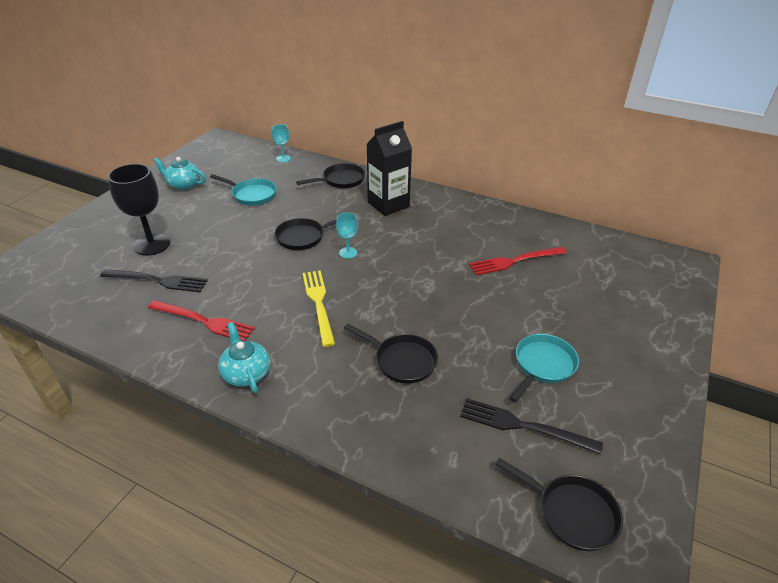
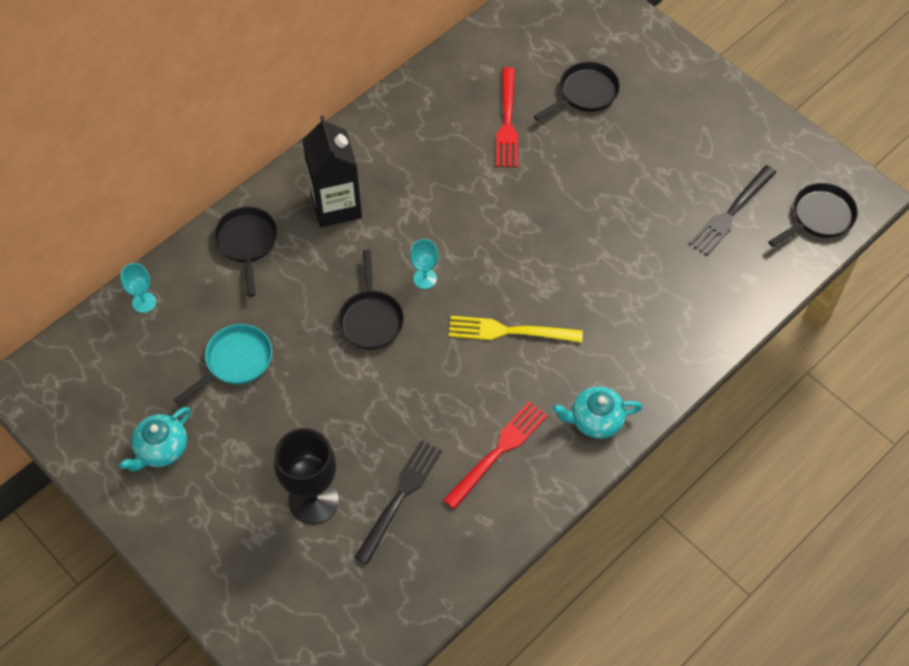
camera: 70 degrees left, 20 degrees up
black pan [344,324,438,384] -> black pan moved to [534,61,620,121]
turquoise pan [509,334,579,402] -> none

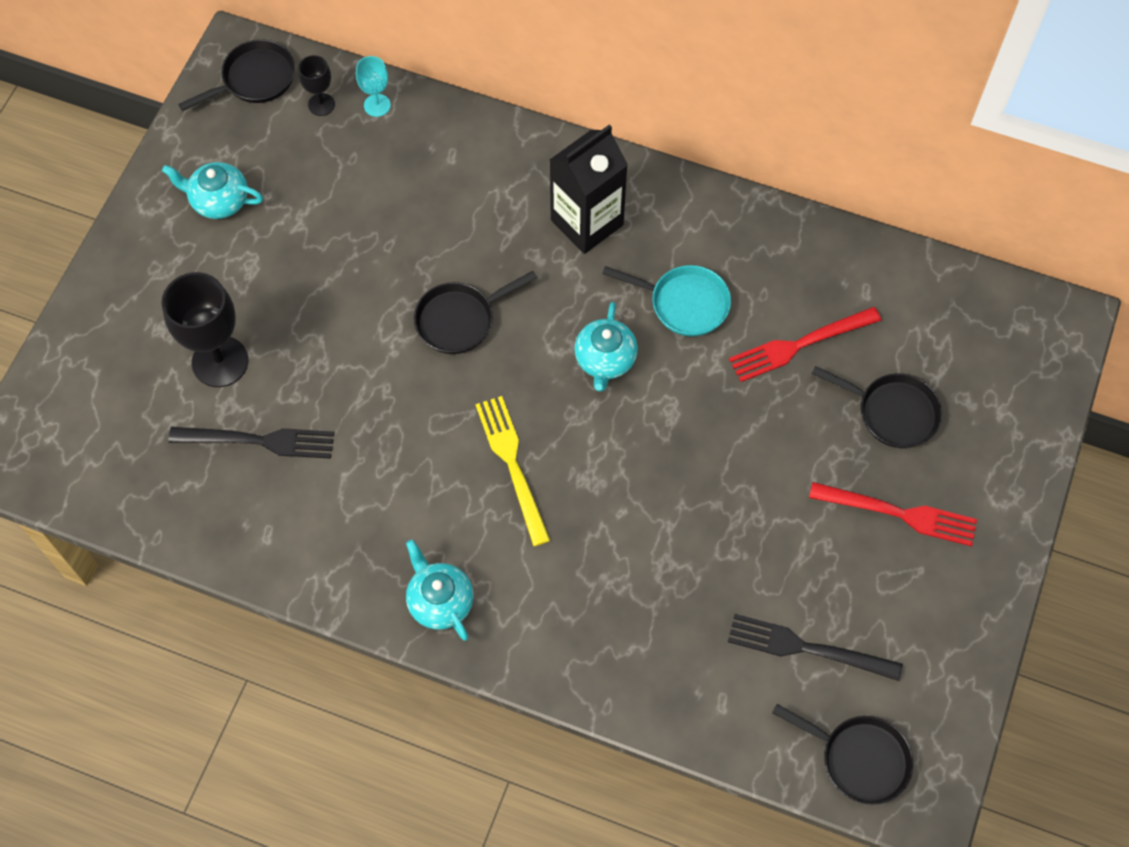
camera: 65 degrees right, 5 degrees up
turquoise pan [174,324,272,405] -> turquoise pan moved to [602,265,731,336]
black pan [213,207,277,297] -> black pan moved to [178,39,295,111]
turquoise goblet [410,239,438,289] -> none
red fork [443,401,548,509] -> red fork moved to [809,482,977,546]
none -> black goblet [298,55,335,116]
none -> turquoise teapot [575,302,638,392]

